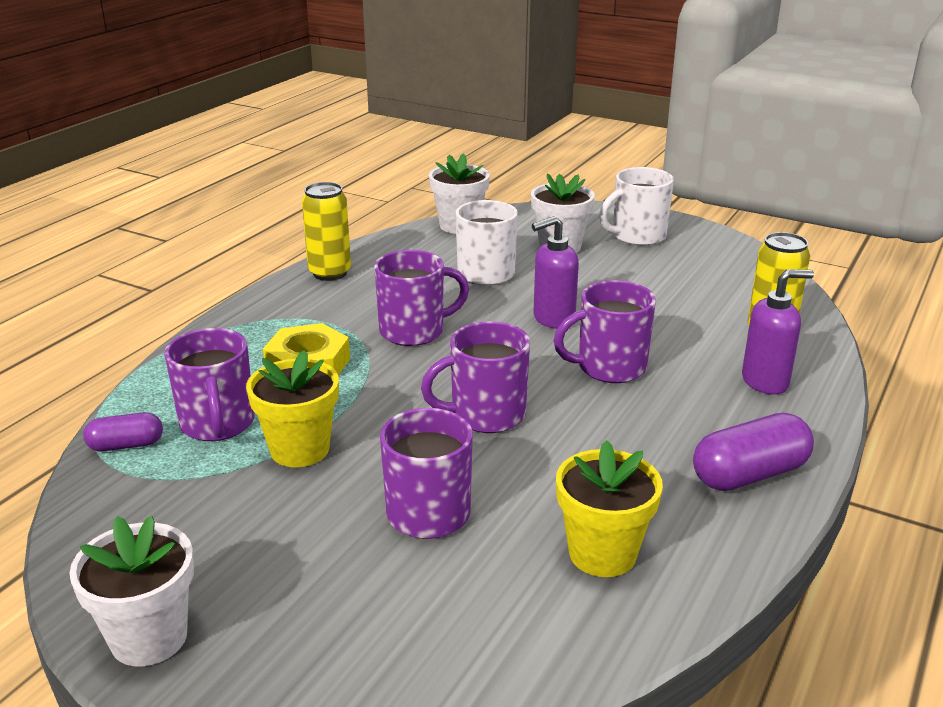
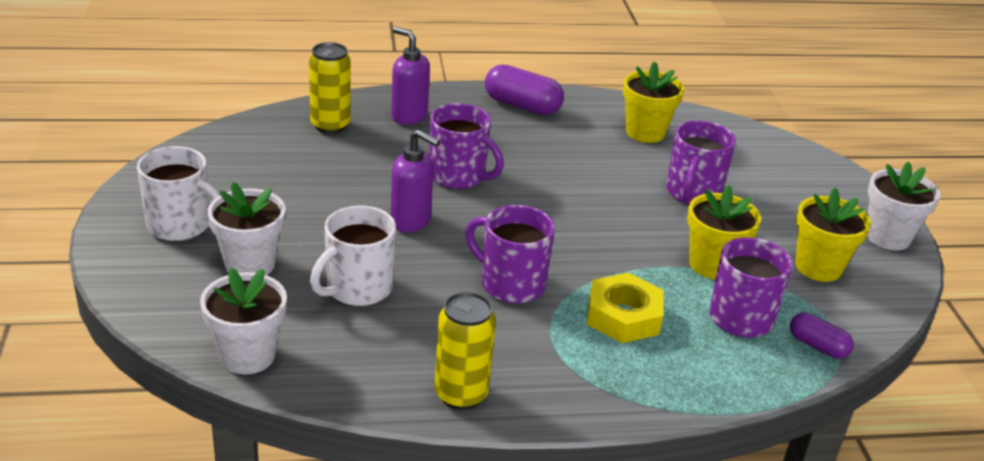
camera: 130 degrees left, 5 degrees up
purple mug [421,321,530,433] -> none
none -> yellow flower pot [795,188,871,282]

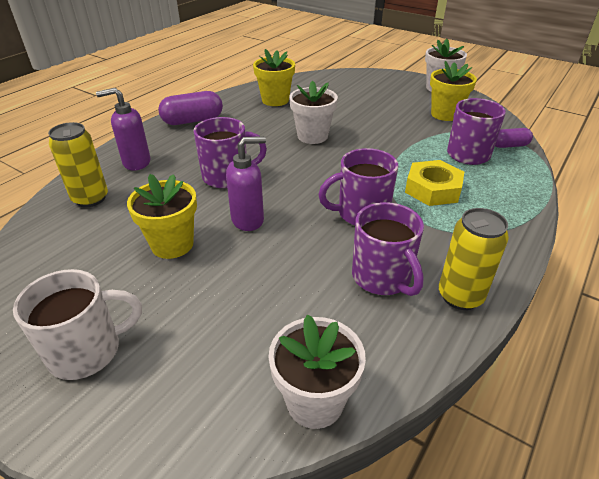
camera: 45 degrees left, 5 degrees up
white flower pot [208,182,286,275] -> white flower pot moved to [289,81,338,144]
white mug [310,205,396,306] -> none
purple mug [666,121,736,204] -> purple mug moved to [352,202,424,296]
yellow flower pot [687,185,761,279] -> yellow flower pot moved to [127,174,197,259]

